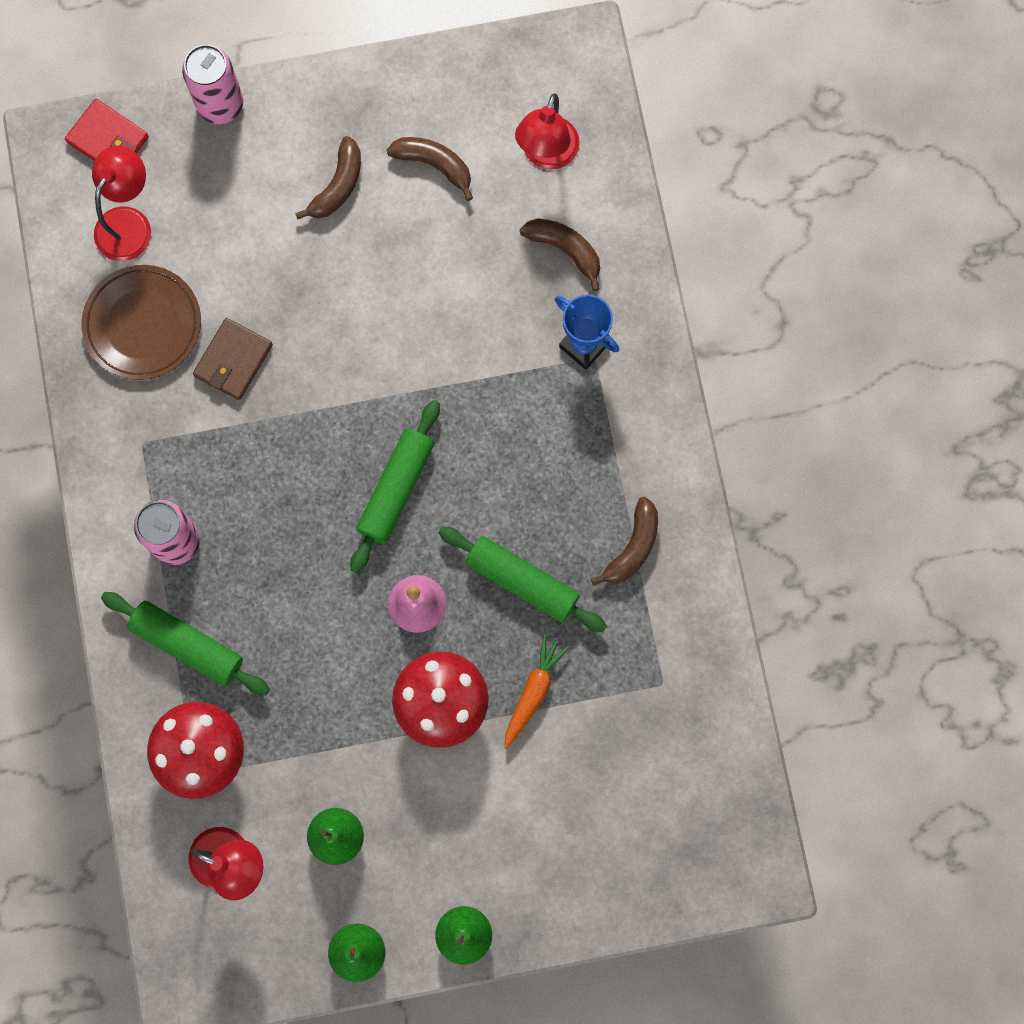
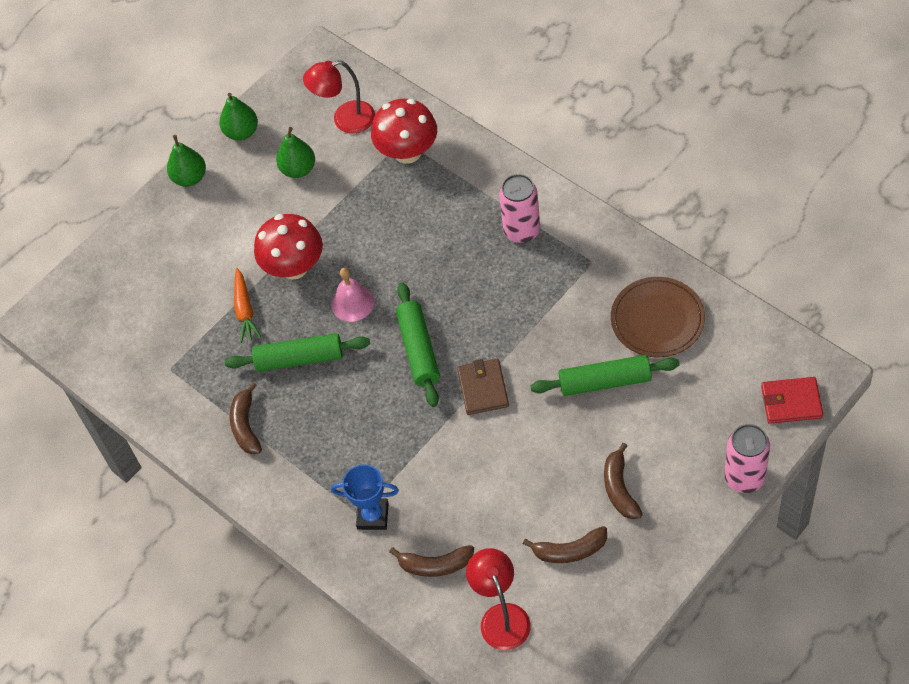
camera: 150 degrees right, 20 degrees down
red lamp [92,146,151,261] -> none
green rolling pin [101,592,270,695] -> green rolling pin moved to [530,355,680,396]
brown wallet [193,318,273,400] -> brown wallet moved to [457,359,509,415]

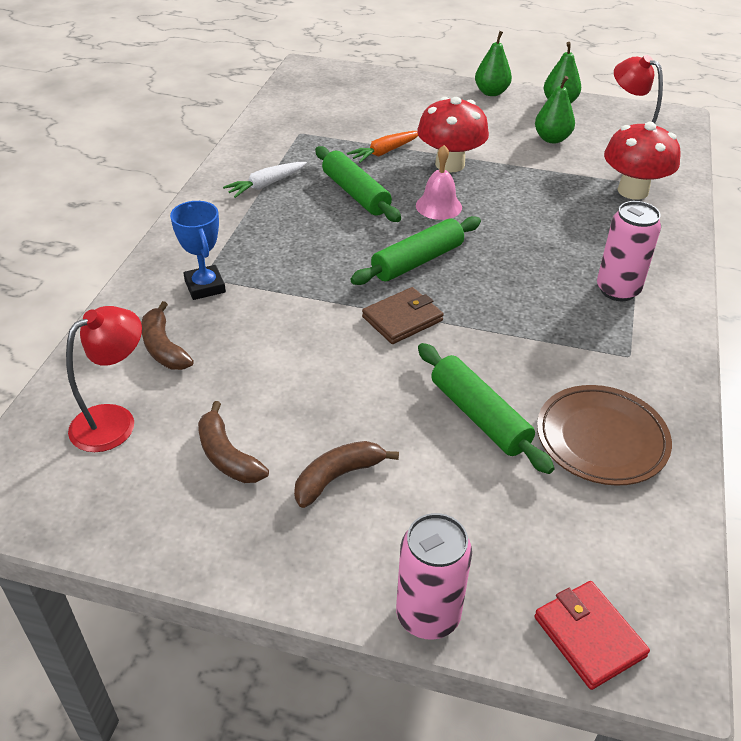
camera: 55 degrees right, 15 degrees down
brown banana [230,382,262,455] -> white carrot [223,162,307,198]

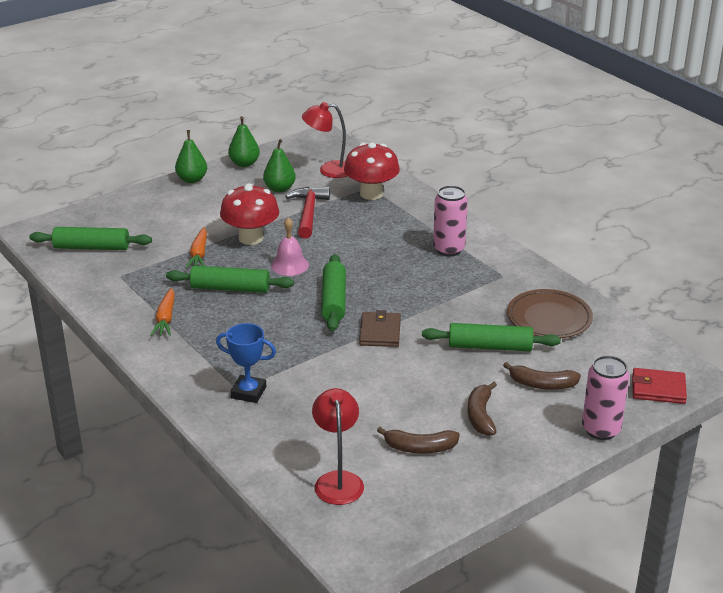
camera: 50 degrees left, 10 degrees down
brown banana [141,301,194,370] -> brown banana moved to [503,362,581,390]
white carrot [223,162,307,198] -> orange carrot [150,288,175,336]
none -> green rolling pin [29,227,152,250]
none -> red hammer [285,187,330,239]

